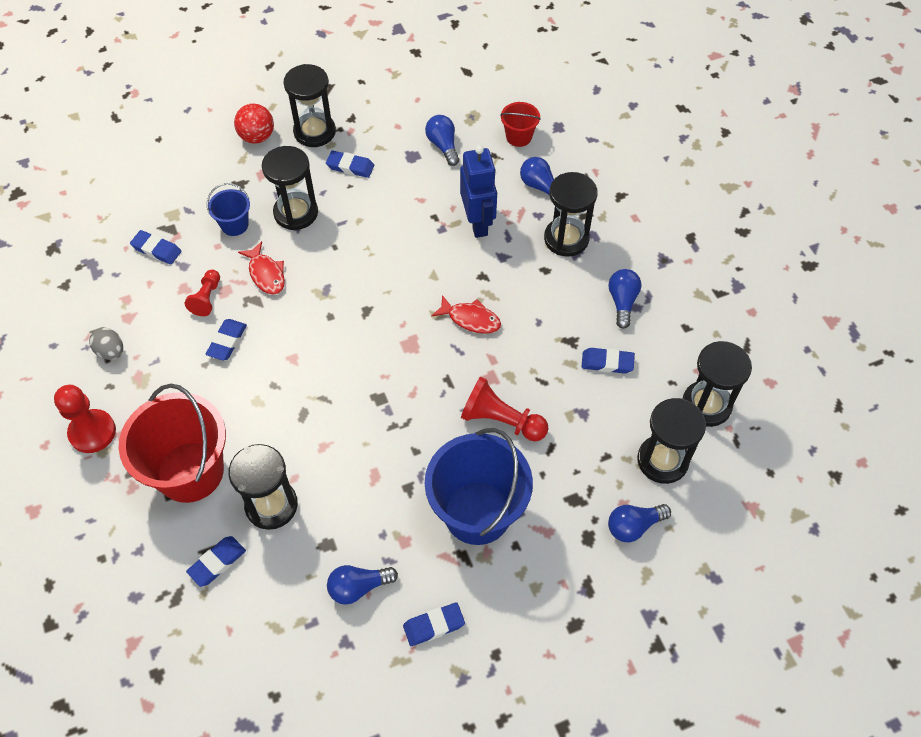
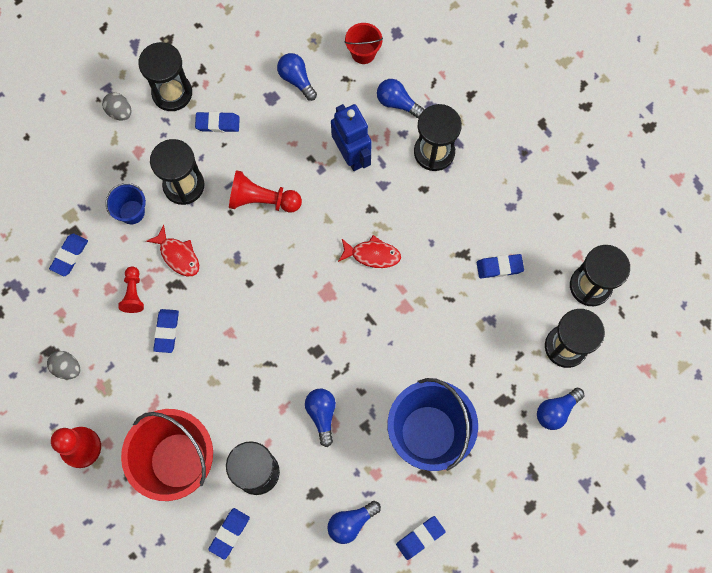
camera: 15 degrees left, 15 degrees up
blue eraser [130,230,181,264] -> blue eraser turned 75 degrees counterclockwise [49,233,88,276]
red ball [234,104,274,144] -> grey egg [102,92,131,121]
red pawn [461,376,548,441] -> red pawn moved to [229,170,302,213]
blue light bulb [608,269,641,329] -> blue light bulb moved to [305,389,336,447]

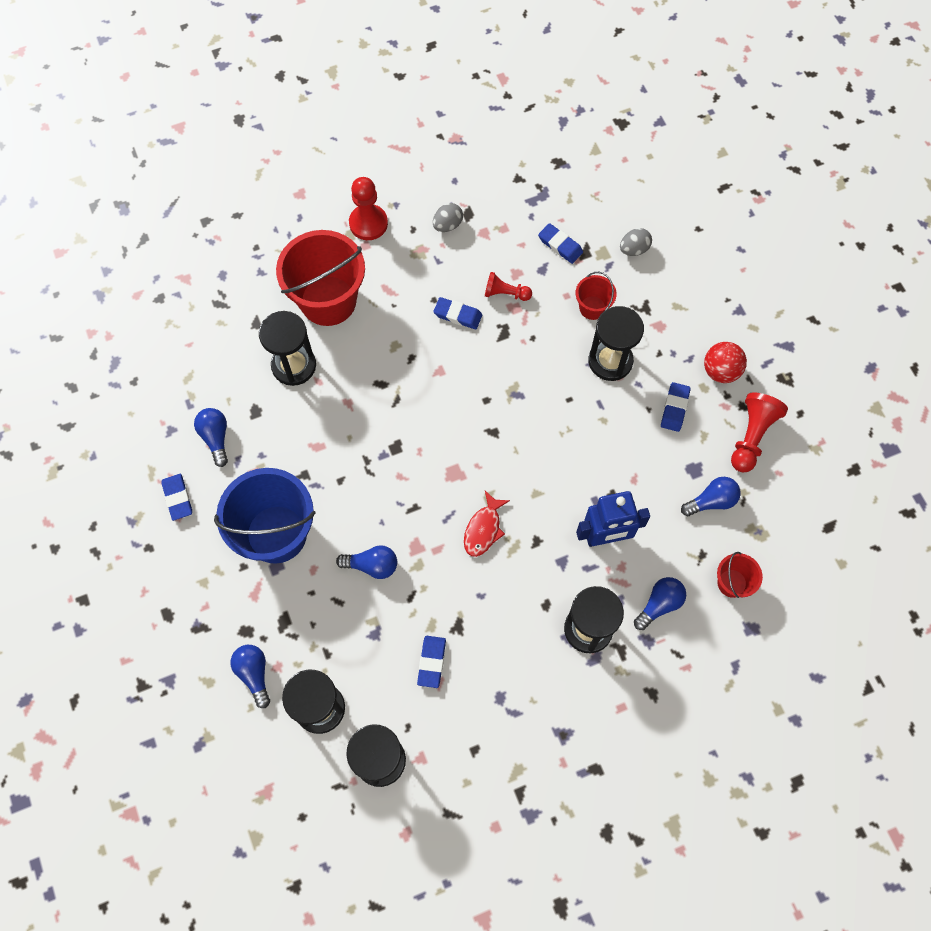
camera: 105 degrees right, 5 degrees down
grey egg [102,92,131,121] -> grey egg moved to [620,228,652,256]
blue bucket [106,183,146,224] -> red bucket [576,272,617,320]
black hourglass [138,42,192,111] -> red ball [704,342,747,383]
red fish [146,225,199,277] -> none
blue eraser [208,508,250,560] -> none
red pawn [229,170,302,213] -> red pawn moved to [731,392,788,472]
blue light bulb [305,389,336,447] -> blue light bulb moved to [336,545,397,579]

